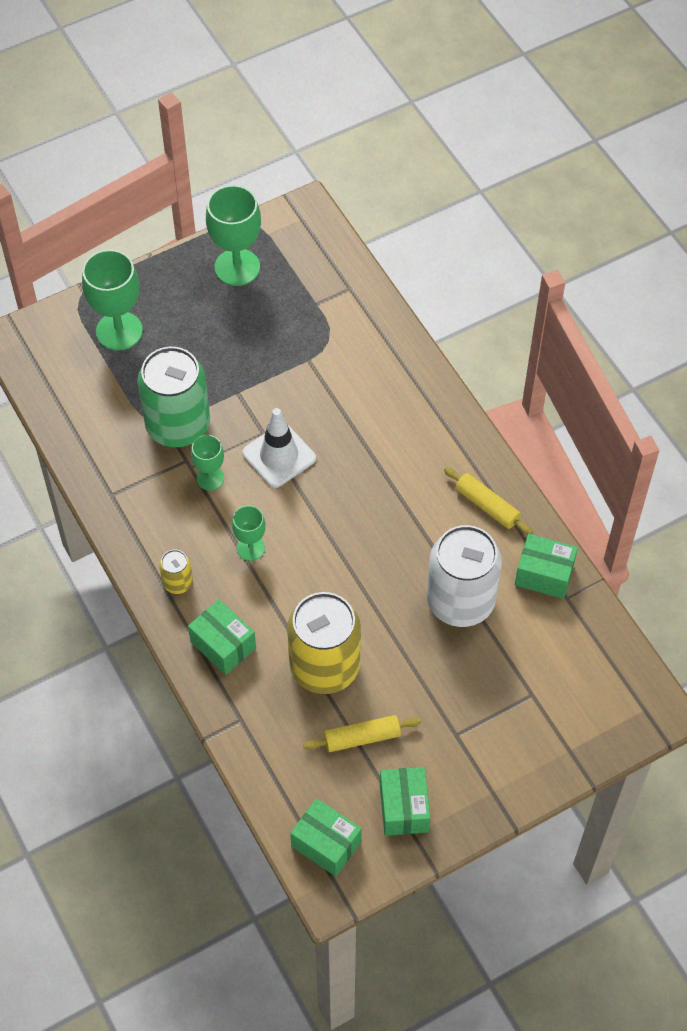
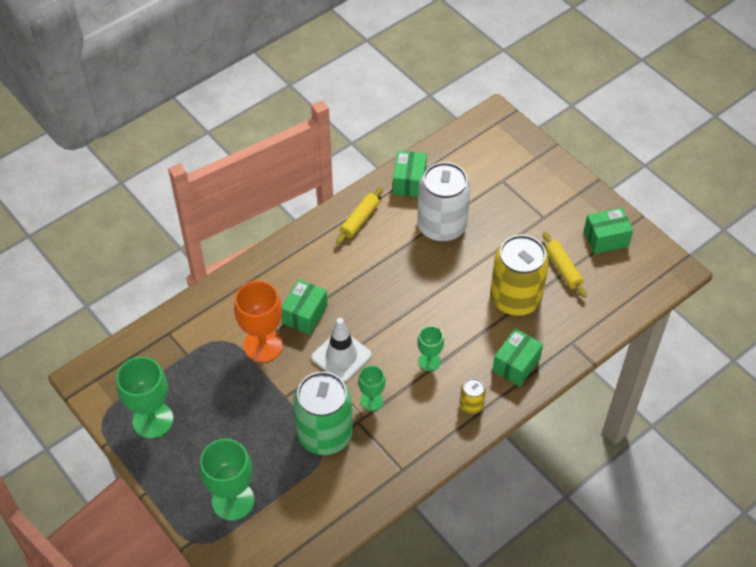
camera: 100 degrees left, 5 degrees down
green box [290,798,362,876] -> green box moved to [282,279,327,334]
none -> orange goblet [234,281,283,362]

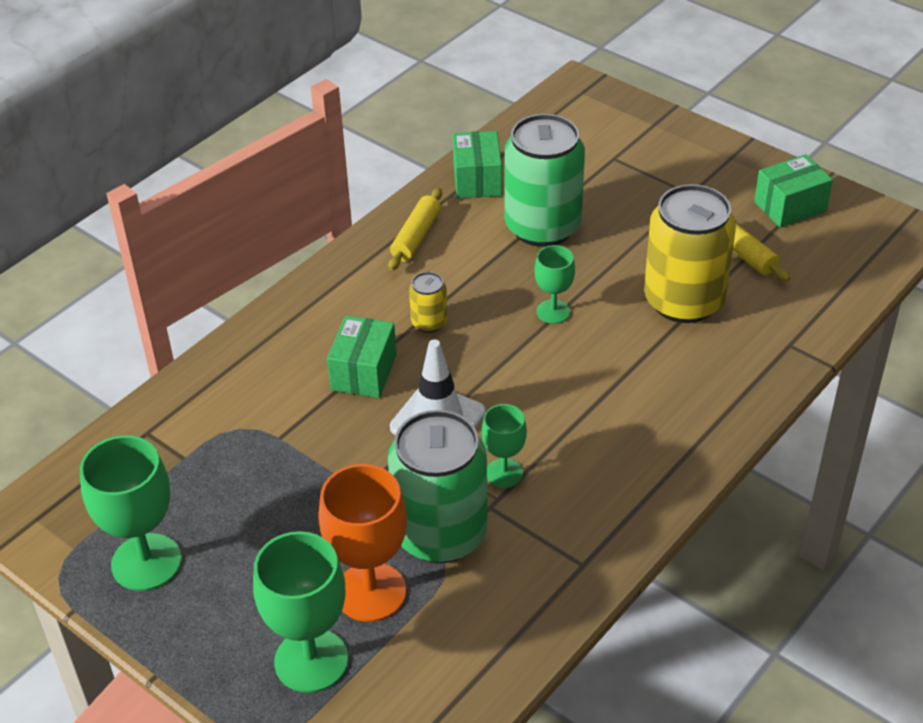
camera: 10 degrees left, 10 degrees down
orange goblet [234,281,283,362] -> orange goblet moved to [318,464,407,622]
white can [417,162,471,242] -> green can [504,114,585,247]
green goblet [417,326,444,371] -> green goblet moved to [535,245,575,324]
yellow can [459,378,486,414] -> yellow can moved to [409,272,448,333]
green box [492,328,543,387] -> none

